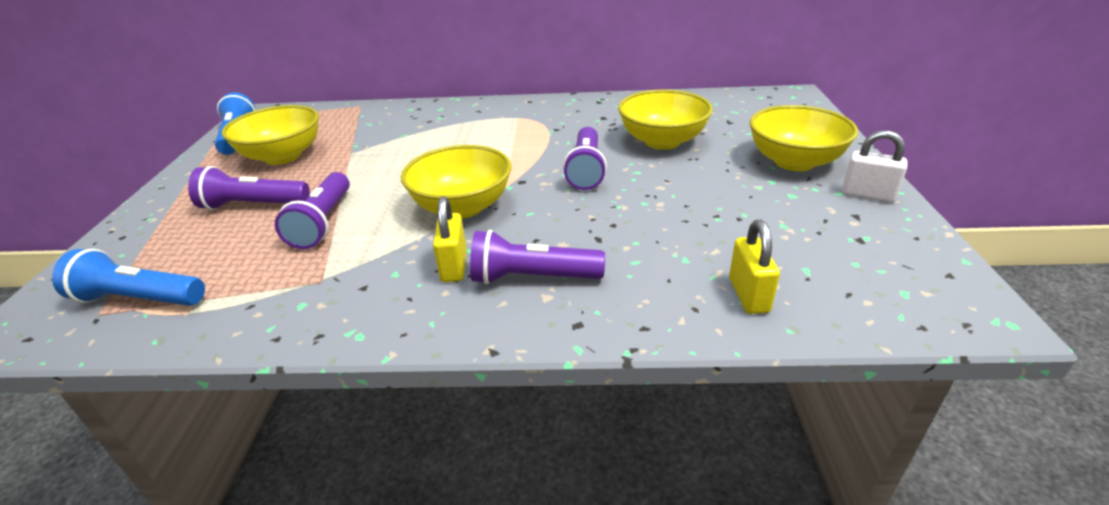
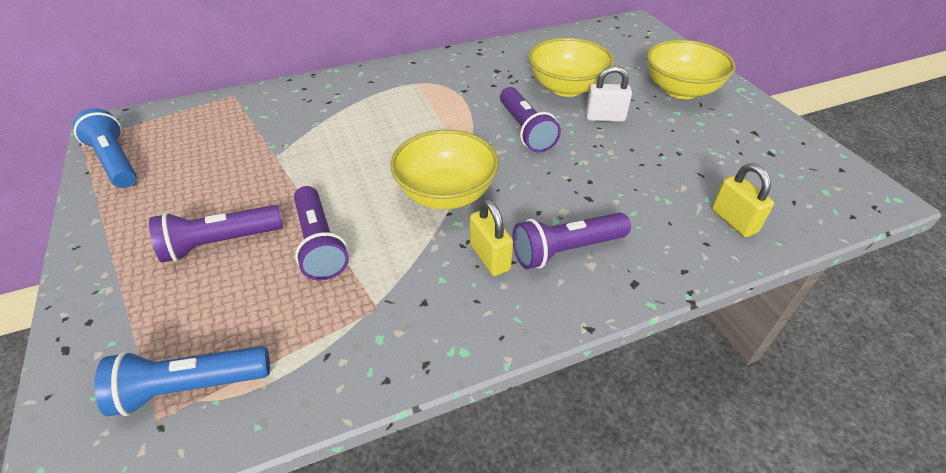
camera: 25 degrees left, 10 degrees up
yellow bowl [222,105,319,165] -> none
white padlock [842,130,907,203] -> white padlock moved to [586,66,632,122]

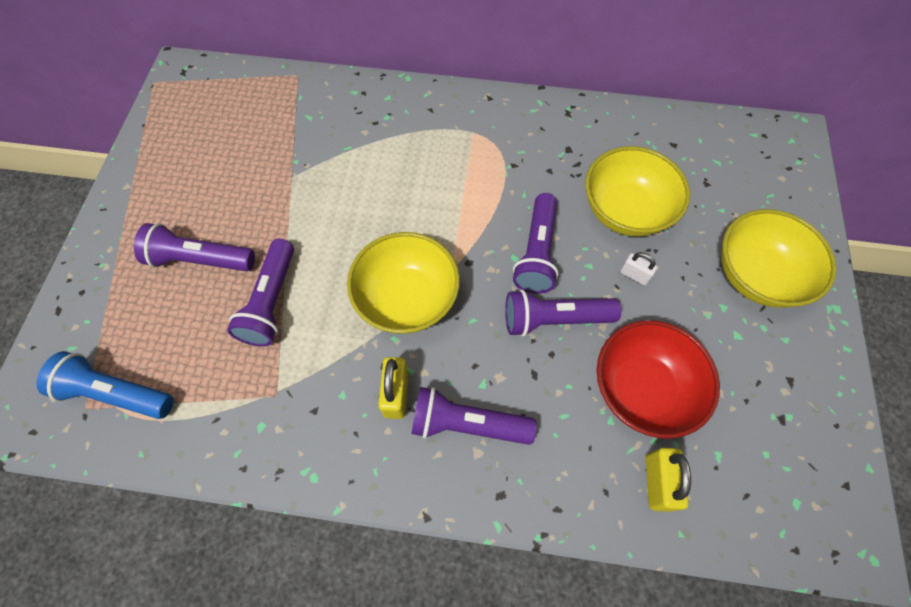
camera: 30 degrees right, 20 degrees up
blue flashlight [73,108,137,188] -> none
white padlock [586,66,632,122] -> white padlock [620,252,657,285], size x0.63
none -> purple flashlight [505,289,621,337]
none -> red bowl [597,320,720,439]

